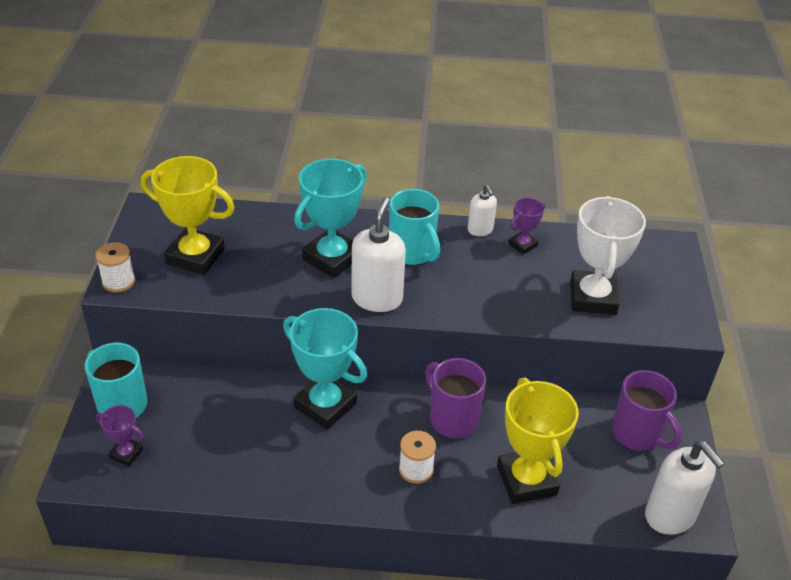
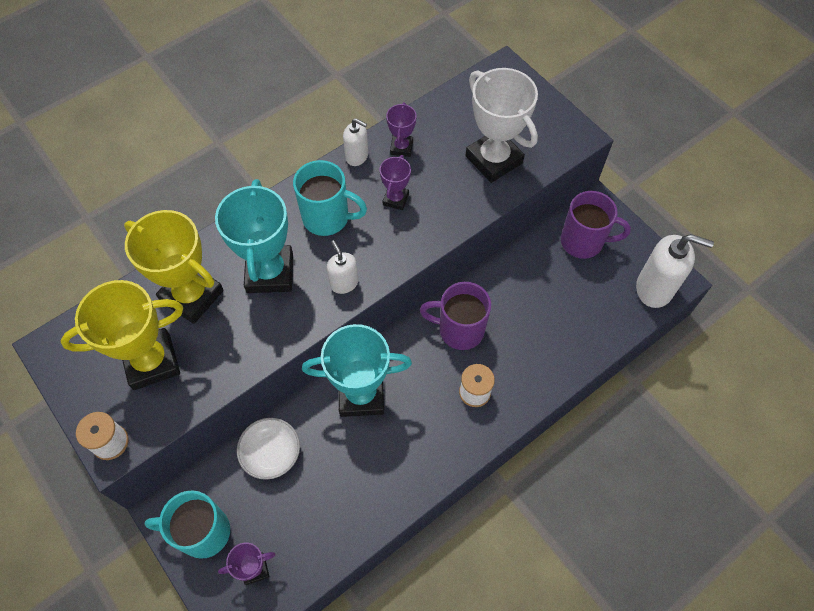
camera: 40 degrees left, 20 degrees up
white soap dispenser [352,198,406,312] -> white soap dispenser [327,240,358,294], size x0.56
yellow trophy [497,378,579,504] -> yellow trophy moved to [124,210,224,324]
none -> white bowl [237,418,300,480]
none -> purple trophy [380,155,411,210]

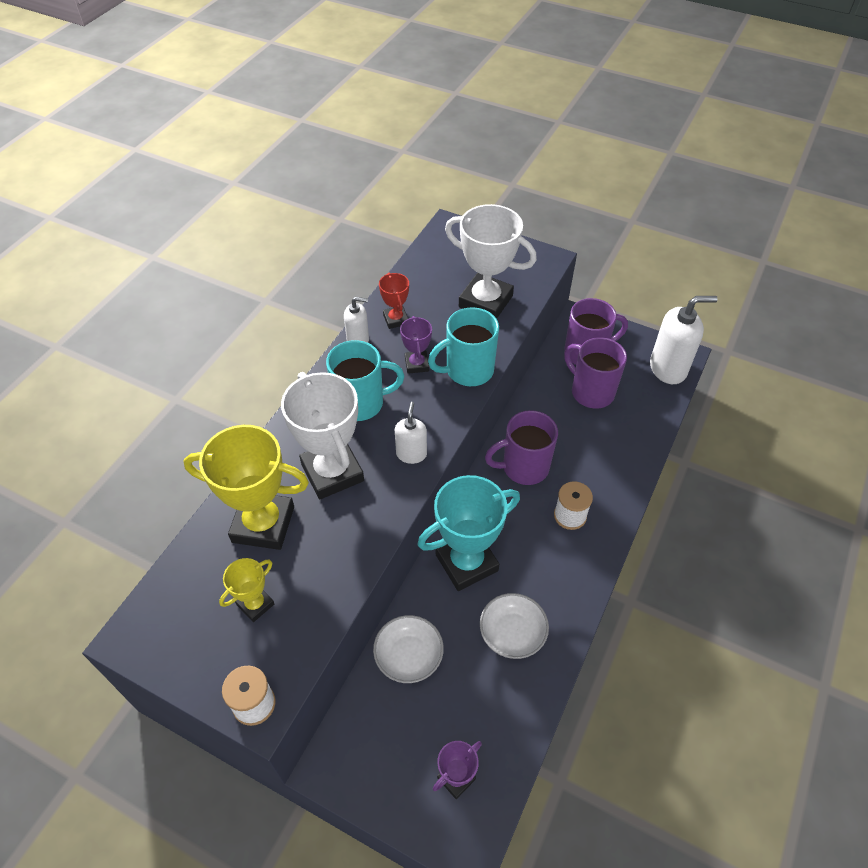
camera: 25 degrees left, 10 degrees down
yellow trophy [60,280,183,390] -> yellow trophy [219,558,274,622], size x0.50
turquoise mug [145,490,230,559] -> turquoise mug moved to [428,307,499,386]
turquoise trophy [215,179,293,293] -> white trophy [281,372,364,499]
white soap dispenser [327,240,358,294] -> white soap dispenser turned 60 degrees clockwise [395,402,427,464]
purple trophy [386,102,417,157] -> red trophy [379,273,409,329]
none -> white bowl [480,593,549,659]
none -> purple mug [564,337,627,408]

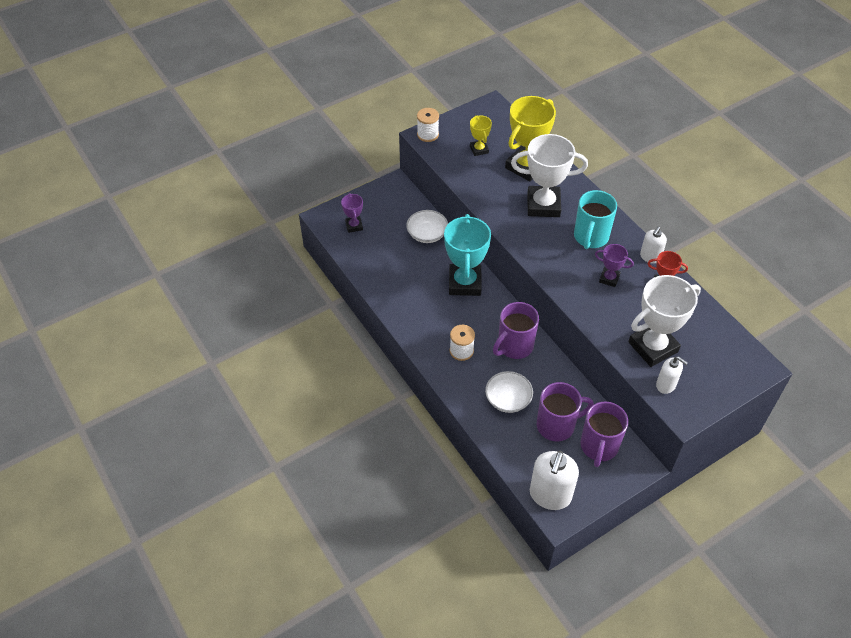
camera: 120 degrees right, 0 degrees up
white soap dispenser [395,402,427,464] -> white soap dispenser moved to [656,356,688,394]
turquoise mug [428,307,499,386] -> none
white bowl [480,593,549,659] -> white bowl moved to [485,371,533,413]
purple mug [485,410,558,485] -> purple mug turned 150 degrees counterclockwise [493,302,539,359]

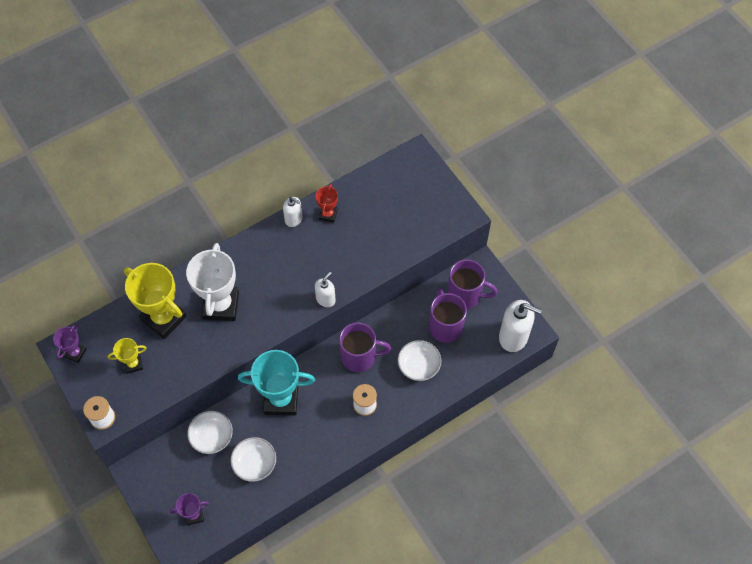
camera: 90 degrees left, 10 degrees up
purple mug [493,302,539,359] -> purple mug turned 45 degrees counterclockwise [339,322,391,372]
turquoise mug [574,190,617,249] -> none
purple trophy [595,244,634,287] -> purple trophy moved to [53,324,86,363]
white trophy [629,275,701,367] -> none
white soap dispenser [656,356,688,394] -> white soap dispenser moved to [315,272,336,307]
none -> white bowl [230,437,276,482]

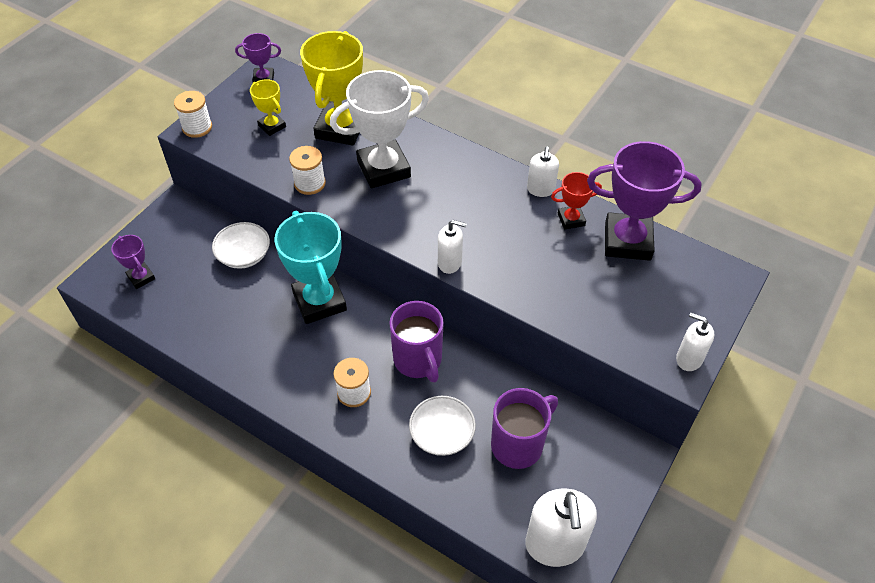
camera: 65 degrees right, 10 degrees down
white bowl [230,437,276,482] -> none
purple mug [448,259,497,309] -> none
none -> white spool [289,146,326,195]
none -> purple trophy [587,141,702,261]
none -> white soap dispenser [676,312,714,371]

